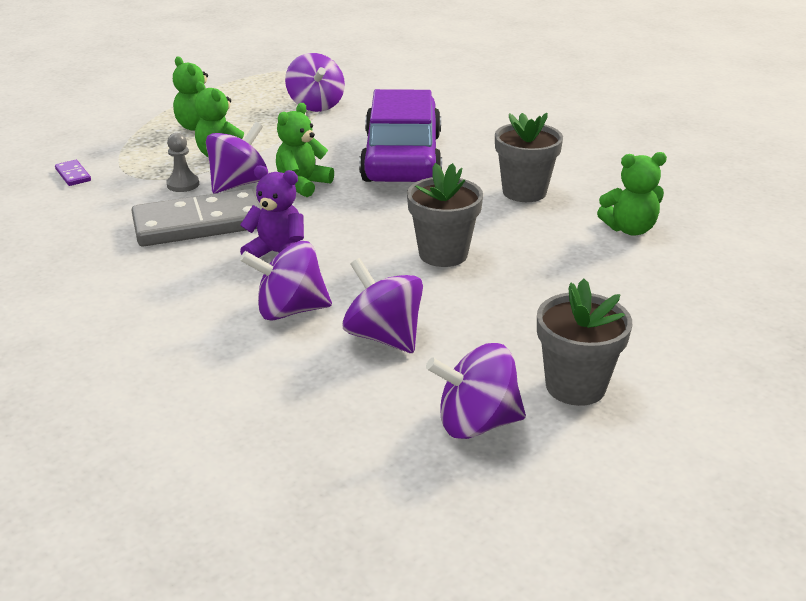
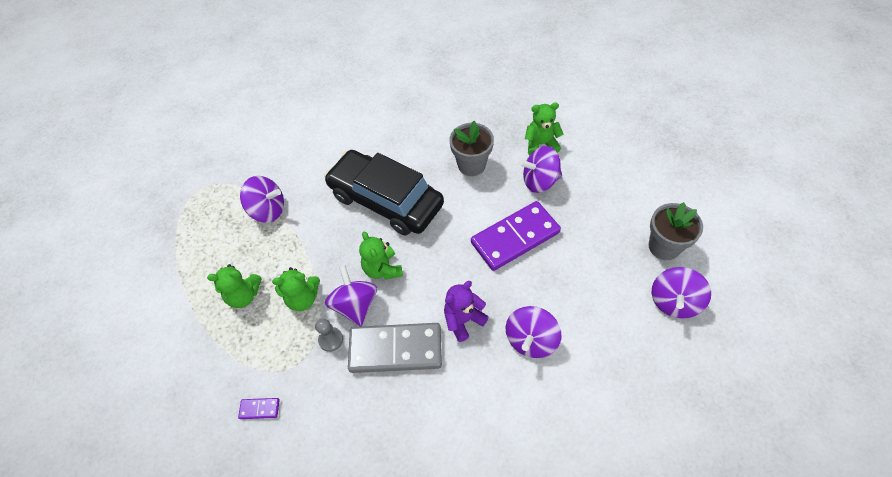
camera: 55 degrees left, 25 degrees up
grey domino [131,189,262,247] -> grey domino turned 75 degrees clockwise [348,323,442,373]
purple spinning top [342,258,423,353] -> purple spinning top moved to [519,146,562,193]
purple car [359,89,442,182] -> black car [324,150,444,236]
grey flower pot [407,163,483,267] -> purple domino [471,201,561,271]
green teddy bear [597,152,667,236] -> green teddy bear turned 120 degrees counterclockwise [525,103,564,155]

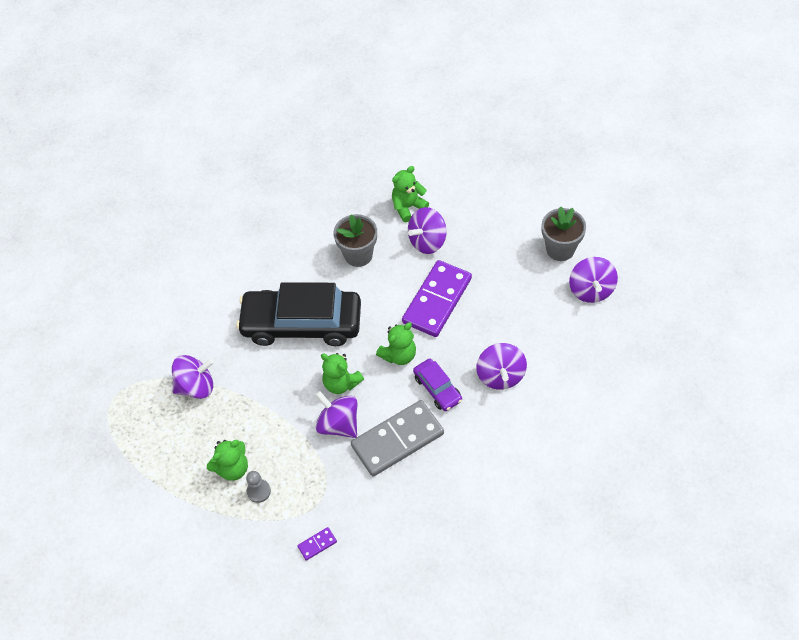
camera: 30 degrees left, 0 degrees up
green teddy bear [272,267,320,311] -> green teddy bear moved to [376,322,416,365]
grey pawn [315,319,343,352] -> grey pawn moved to [246,471,271,503]
purple teddy bear [444,281,489,342] -> purple car [413,359,462,411]

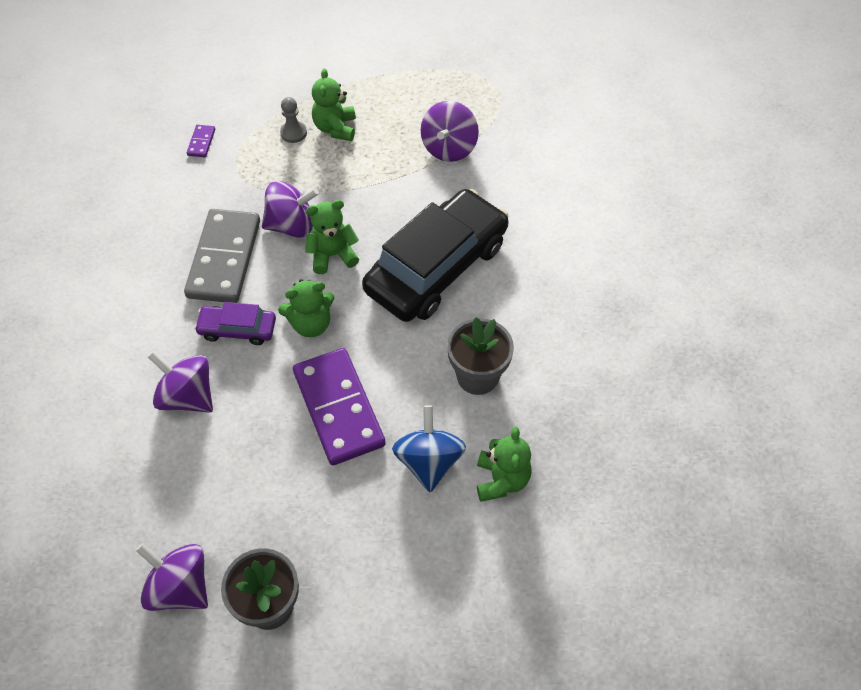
camera: 125 degrees right, 0 degrees up
green teddy bear [376,322,416,365] -> green teddy bear turned 105 degrees counterclockwise [278,279,334,337]
purple spinning top [408,207,446,254] -> blue spinning top [392,405,466,492]

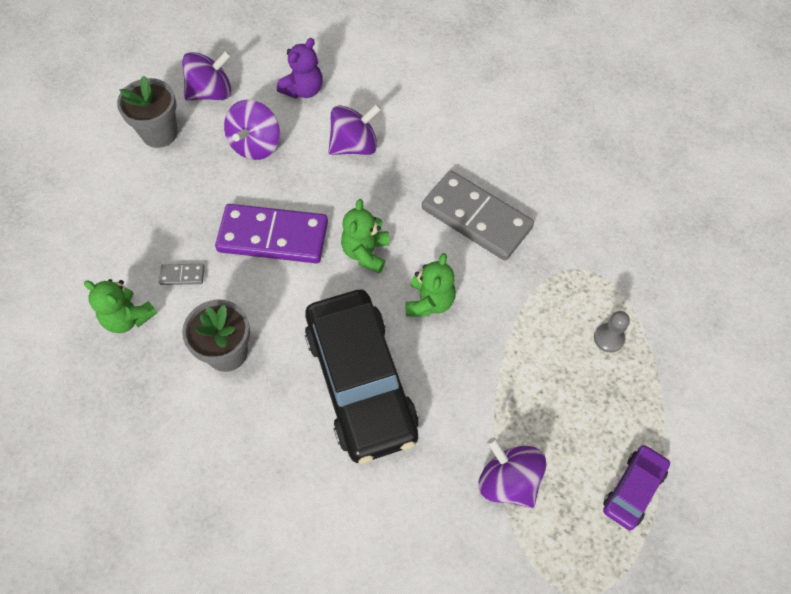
camera: 120 degrees right, 5 degrees up
purple domino [187,125,215,157] -> none
purple car [194,302,276,345] -> purple car moved to [603,444,670,530]
purple spinning top [262,181,319,238] -> purple spinning top moved to [224,100,280,160]
green teddy bear [312,68,356,141] -> none
blue spinning top [392,405,466,492] -> grey domino [159,264,205,285]
none -> purple teddy bear [277,38,322,99]

